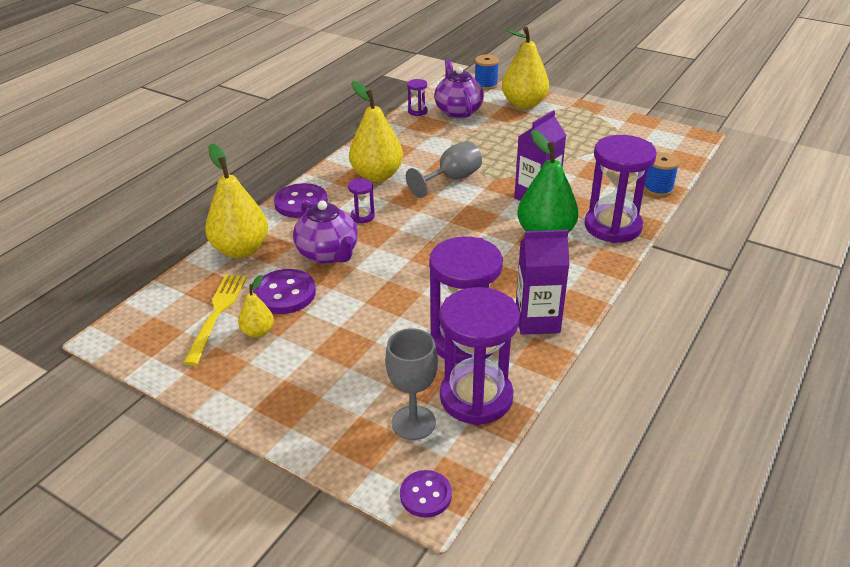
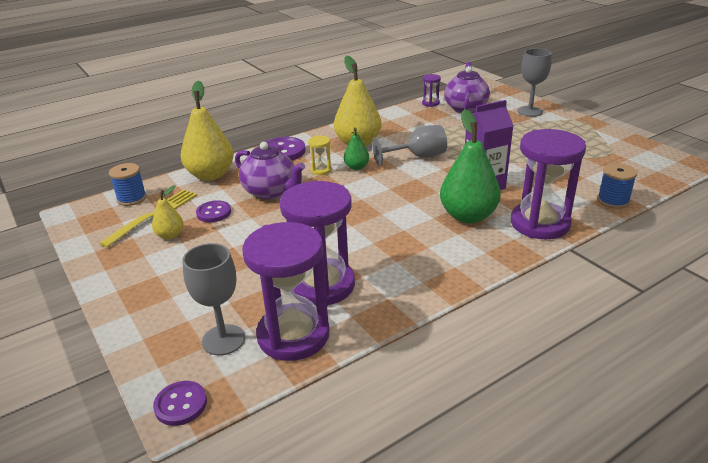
camera: 25 degrees right, 5 degrees down
purple button [253,269,316,314] -> purple button [196,200,231,222], size x0.64
purple teapot [293,200,358,264] -> purple teapot turned 45 degrees counterclockwise [235,142,305,200]
purple hourglass [348,178,375,223] -> yellow hourglass [308,136,332,175]
blue spool [475,55,499,90] -> blue spool moved to [109,163,147,206]
yellow pear [502,27,549,109] -> grey goblet [517,48,552,117]
purple carton [516,230,569,335] -> none
none -> green pear [344,128,369,170]

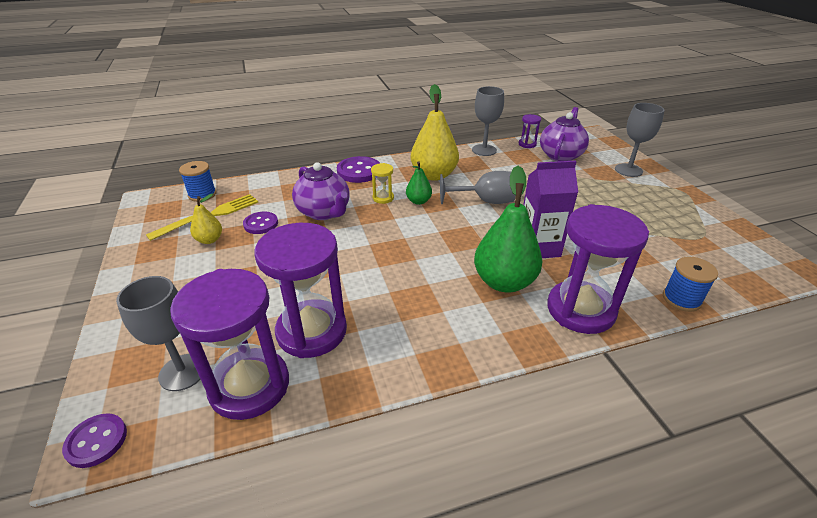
camera: 15 degrees right, 5 degrees up
yellow pear [181,81,234,181] -> none
none -> grey goblet [472,86,504,156]

